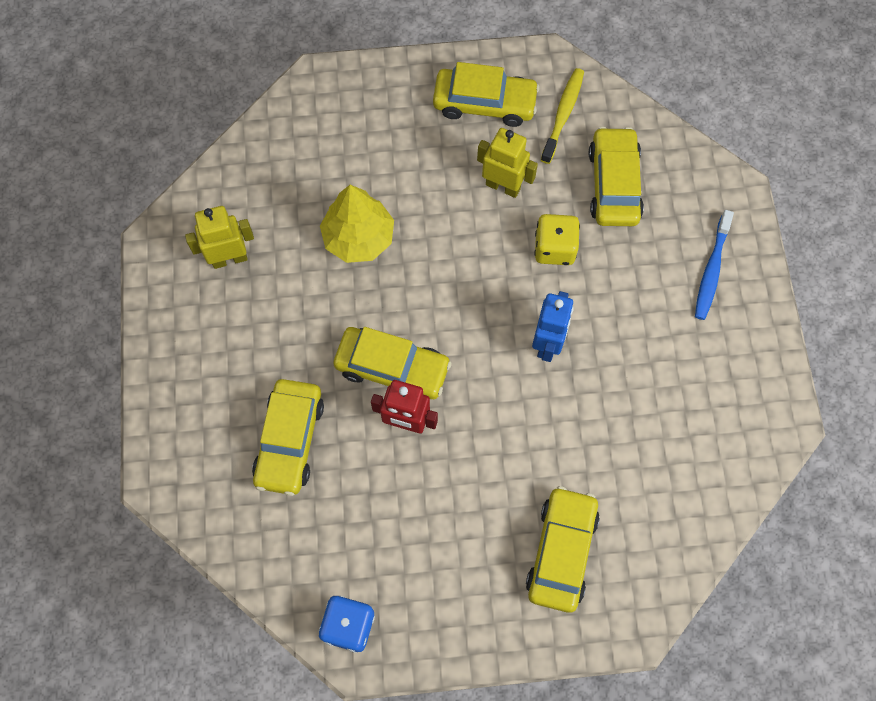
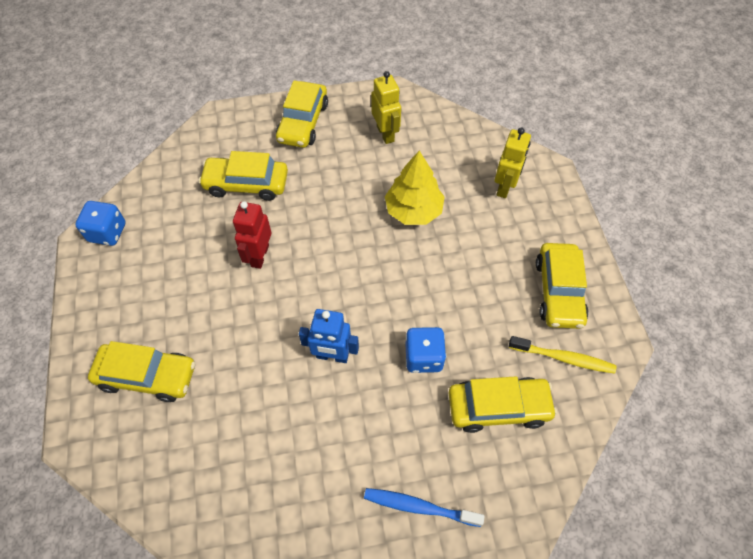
camera: 85 degrees right, 10 degrees down
yellow car [334,327,451,399] -> yellow car moved to [276,81,328,148]
yellow robot [477,128,538,198] -> yellow robot moved to [495,127,531,198]
yellow dice [534,214,580,265] -> blue dice [405,327,446,373]

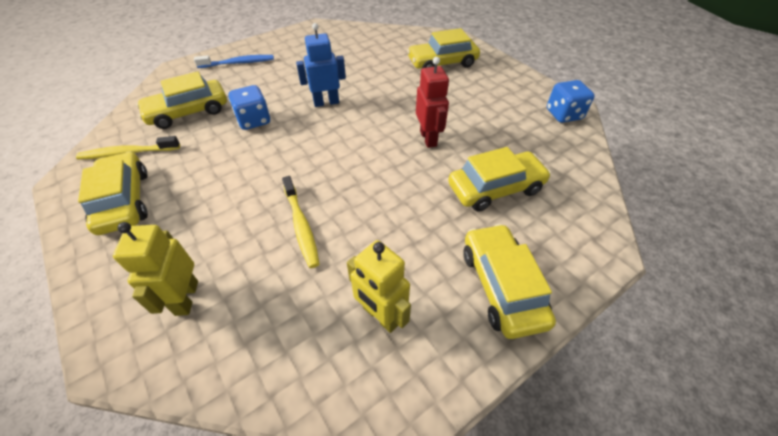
camera: 155 degrees right, 10 degrees down
yellow tree [385,151,445,225] -> yellow toothbrush [282,176,319,268]

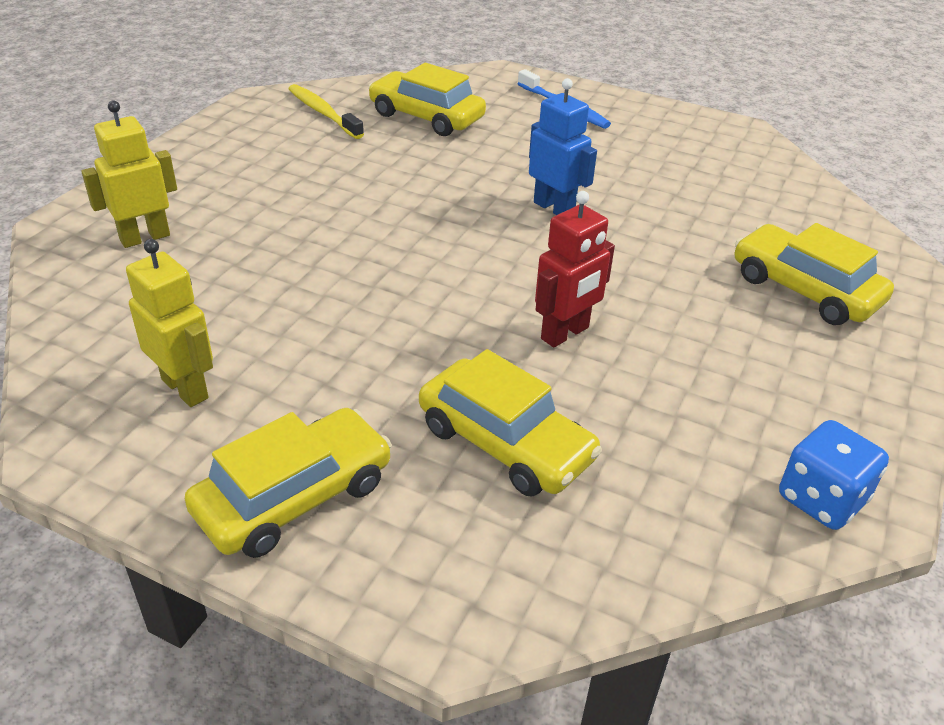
camera: 60 degrees right, 10 degrees down
yellow car [78,152,148,235] -> none
blue dice [228,85,270,130] -> none
yellow toothbrush [282,176,319,268] -> none
yellow robot [347,240,411,333] -> yellow robot turned 120 degrees clockwise [126,239,213,407]

